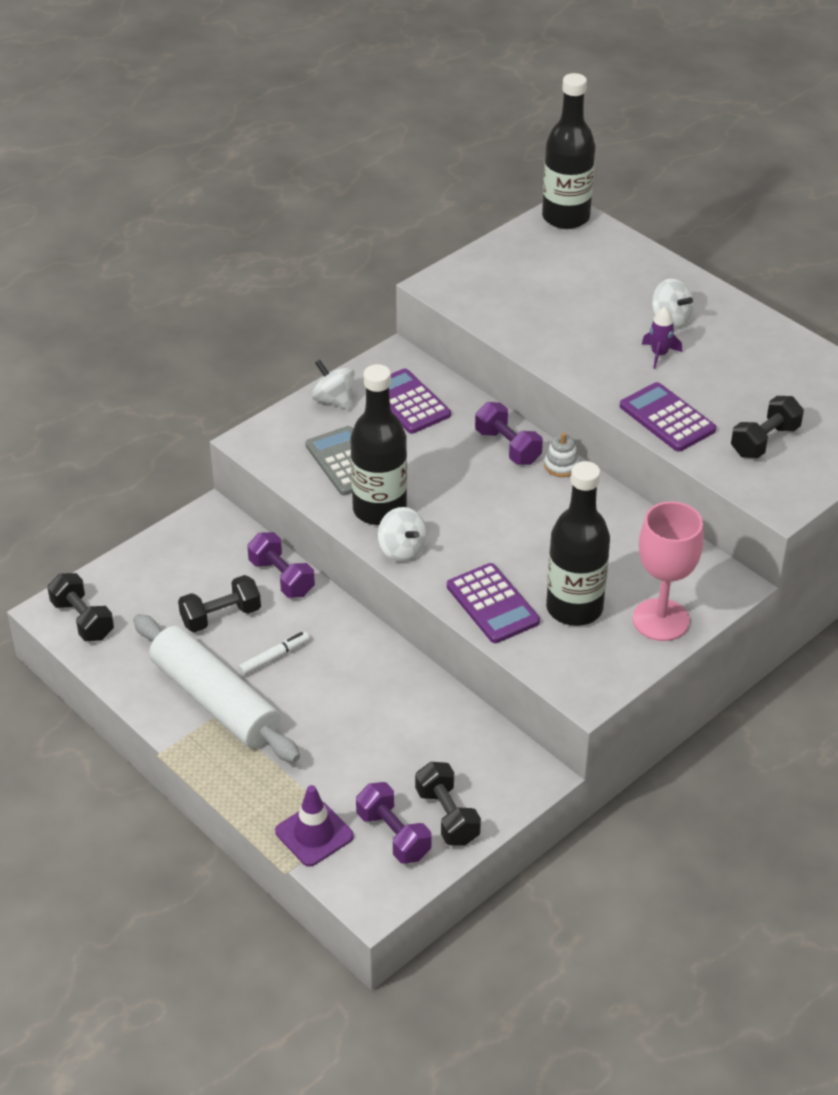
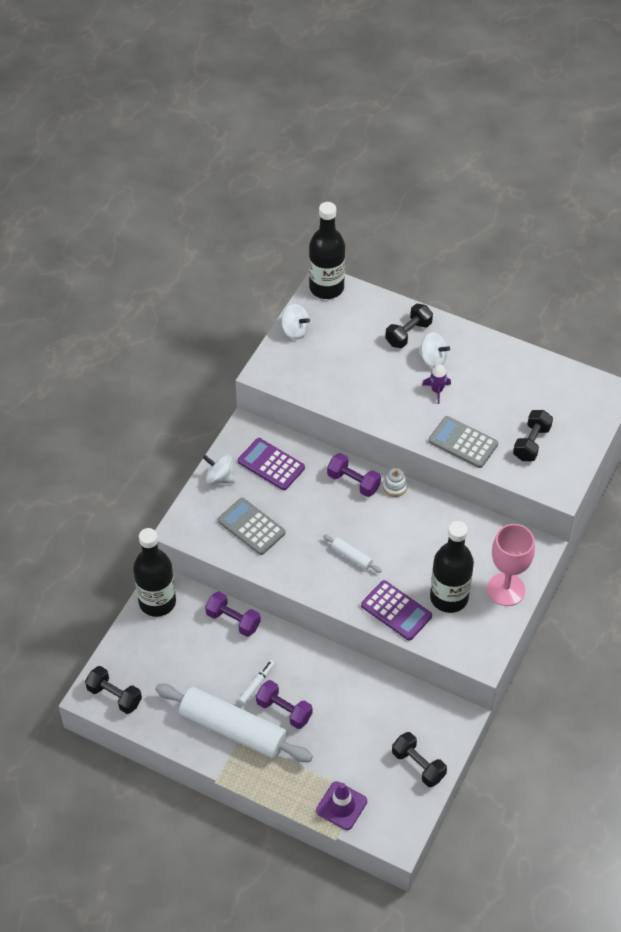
camera: 20 degrees left, 10 degrees up
black dumbbell [178,575,261,632] -> black dumbbell moved to [385,304,433,348]
black bottle [350,364,407,525] -> black bottle moved to [133,528,176,617]
purple dumbbell [356,782,431,864] -> purple dumbbell moved to [256,680,313,729]
white spinning top [378,507,427,562] -> white spinning top moved to [281,304,310,339]
purple calculator [620,382,716,452] -> grey calculator [429,416,498,468]
none -> white rolling pin [323,535,381,573]

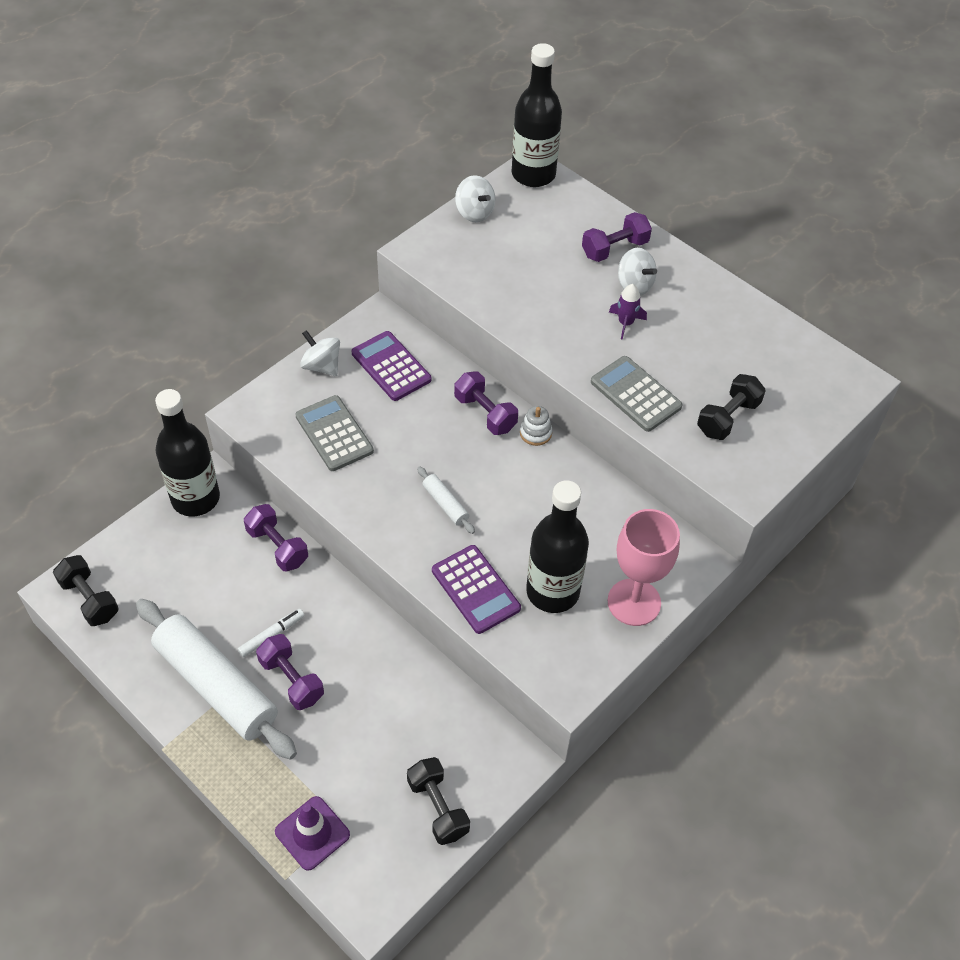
camera: 15 degrees right, 0 degrees up
black dumbbell [385,304,433,348] -> purple dumbbell [582,212,652,262]

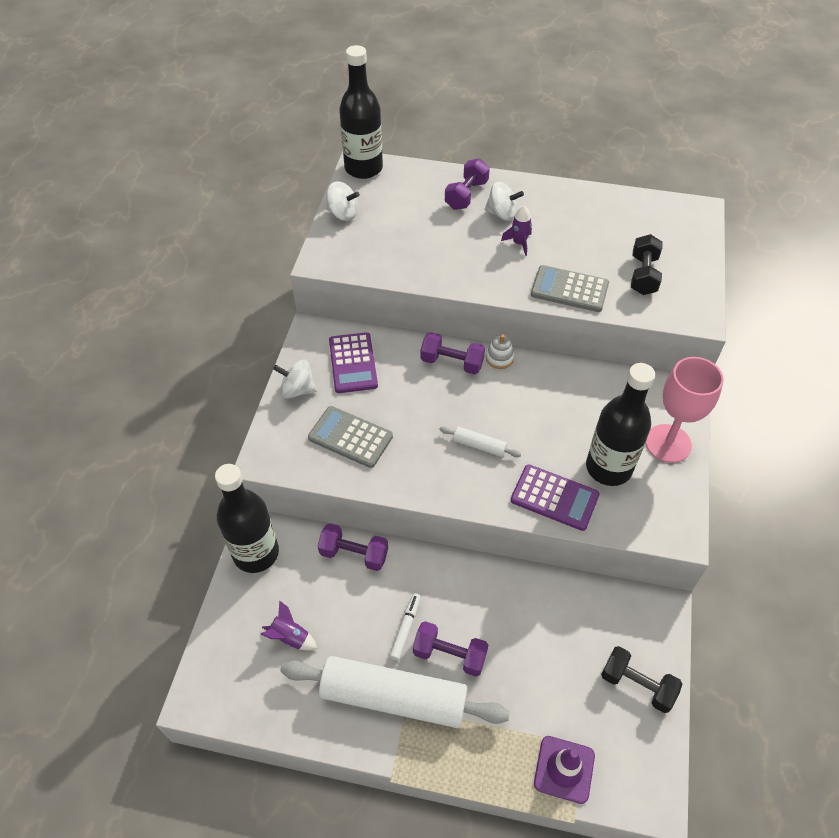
camera: 30 degrees left, 0 degrees up
black dumbbell [53,555,119,626] -> none
purple calculator [352,331,431,401] -> purple calculator turned 120 degrees counterclockwise [329,332,378,393]
none -> purple rocket [261,600,317,650]

